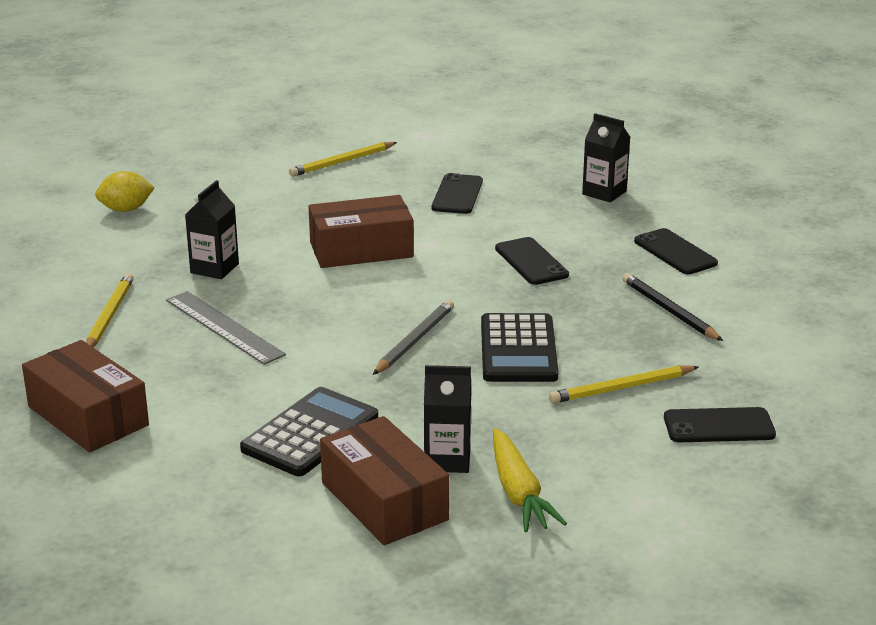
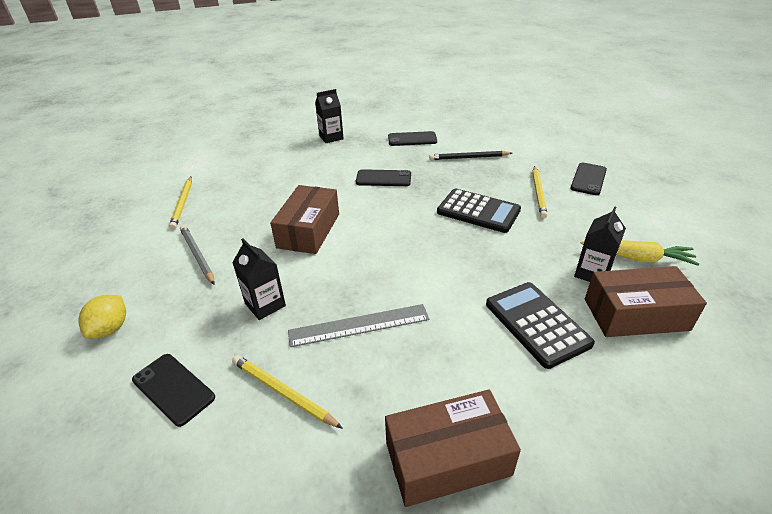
camera: 60 degrees left, 10 degrees up
grey pencil [373,300,454,375] -> grey pencil moved to [180,225,215,284]
black phone [432,173,483,214] -> black phone moved to [132,354,215,427]

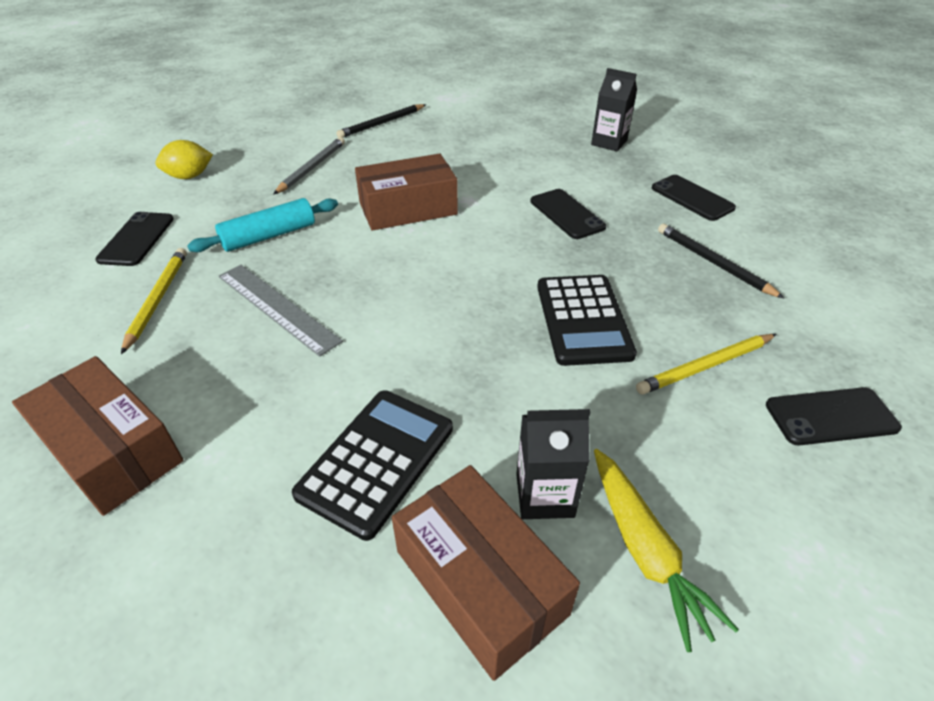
camera: 55 degrees right, 5 degrees up
yellow pencil [169,177,192,229] -> black pencil [337,104,426,138]
black carton [232,238,286,320] -> turquoise rolling pin [187,198,338,252]

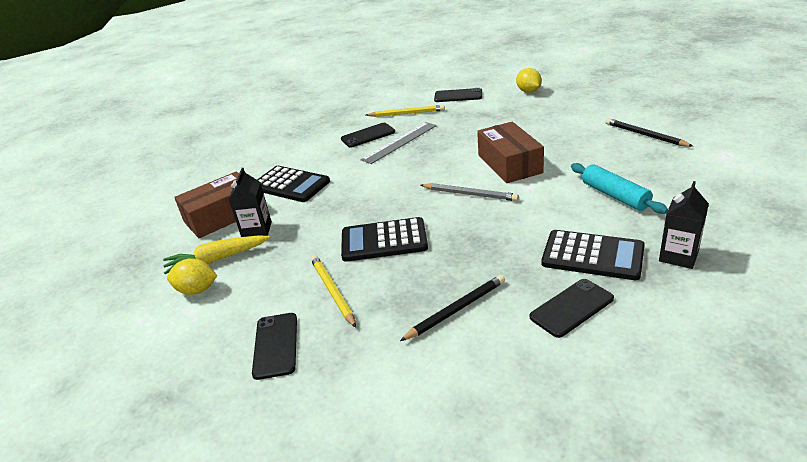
camera: 95 degrees right, 10 degrees down
brown box [12,356,184,516] -> none
turquoise rolling pin [187,198,338,252] -> turquoise rolling pin moved to [571,163,668,214]
grey pencil [273,137,345,195] -> grey pencil moved to [420,183,519,201]
black phone [530,189,606,239] -> black phone moved to [341,123,395,148]
none -> yellow lemon [167,258,217,295]
none -> black calculator [542,230,645,280]

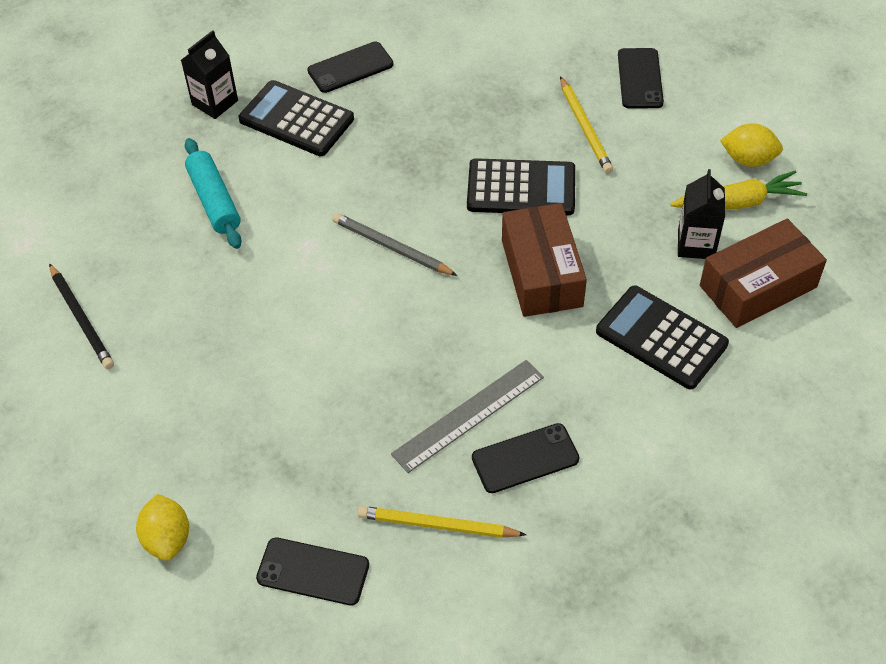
camera: 175 degrees left, 20 degrees up
black pencil [400,275,505,341] -> none
brown box [477,122,544,183] -> brown box moved to [502,203,587,317]

